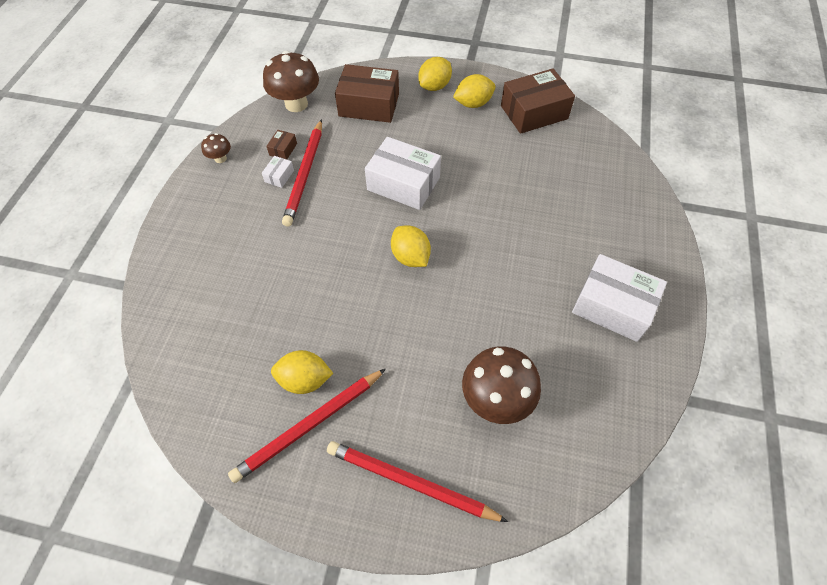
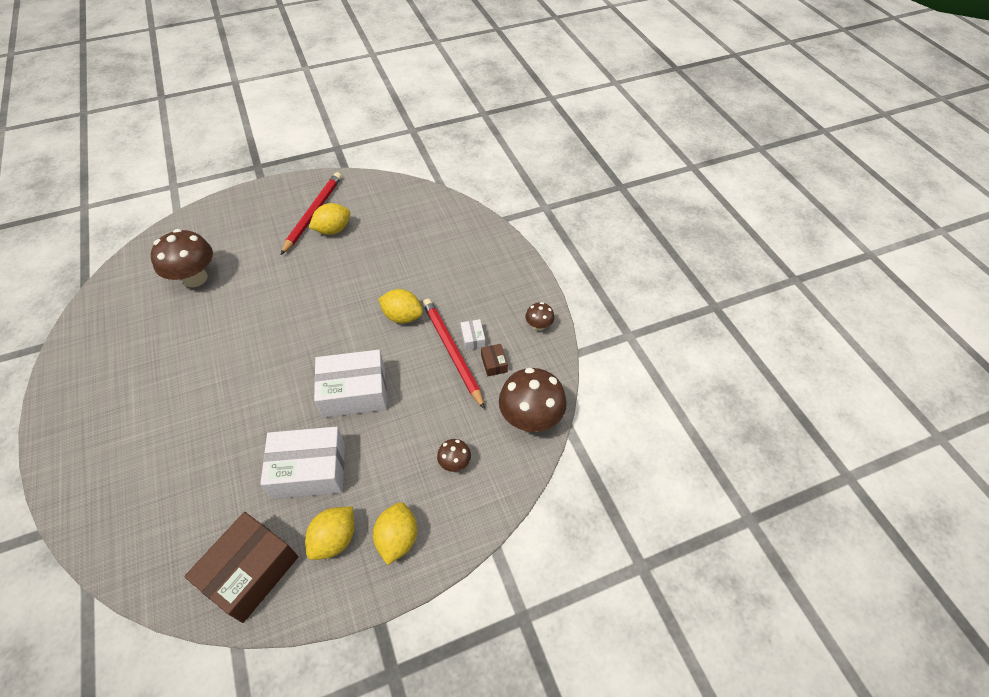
camera: 145 degrees right, 5 degrees down
red pencil [327,441,508,522] -> none
brown box [335,64,399,123] -> brown mushroom [437,439,471,472]
yellow lemon [391,225,431,267] -> yellow lemon moved to [379,289,423,324]
white box [572,254,667,342] -> white box moved to [260,427,345,499]

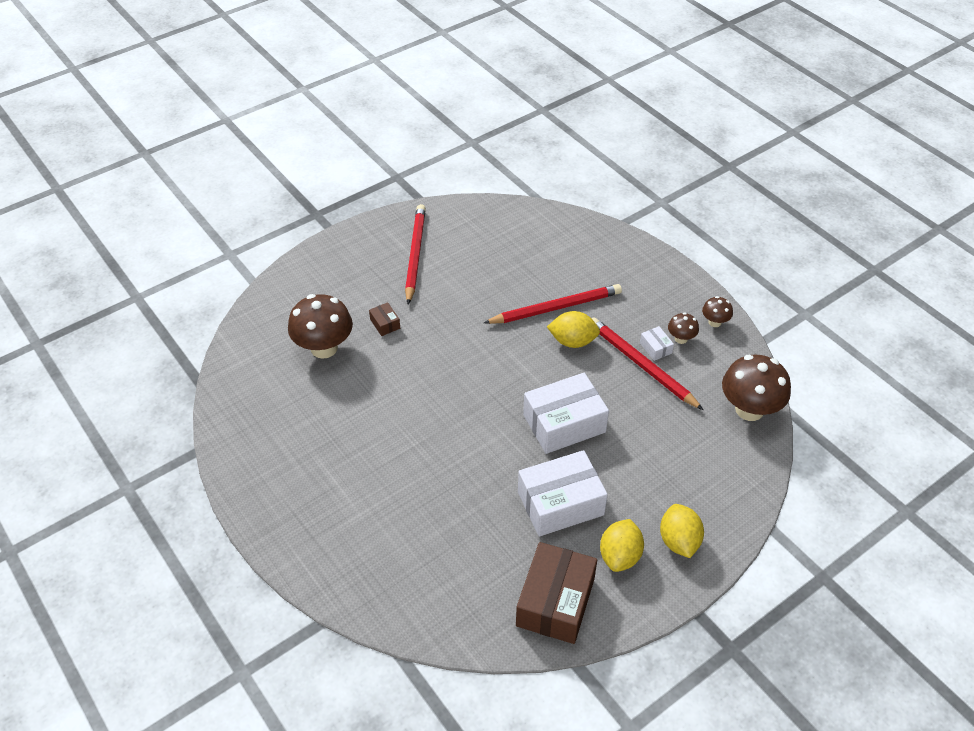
camera: 15 degrees left, 5 degrees down
yellow lemon [309,203,350,235] -> none
brown mushroom [437,439,471,472] -> brown mushroom moved to [668,312,699,344]
brown box [481,344,508,376] -> brown box moved to [369,302,400,336]
none -> red pencil [484,284,622,324]

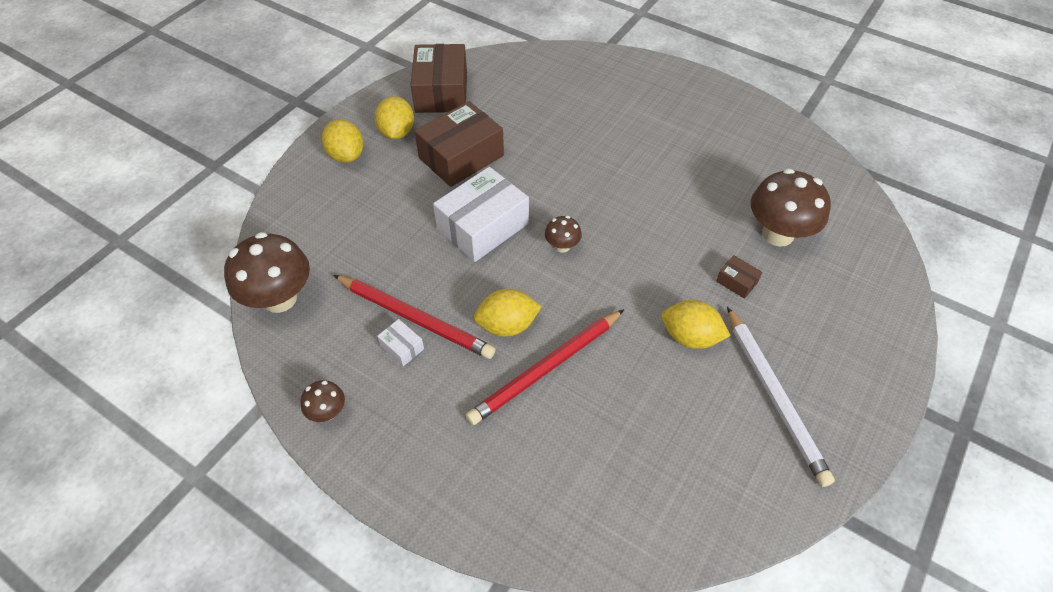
camera: 160 degrees right, 5 degrees up
red pencil [405,204,426,305] -> white pencil [727,307,835,487]
white box [518,450,608,537] -> brown box [414,101,504,187]
brown mushroom [668,312,699,344] -> brown mushroom moved to [545,216,582,253]
none -> yellow lemon [662,300,731,349]

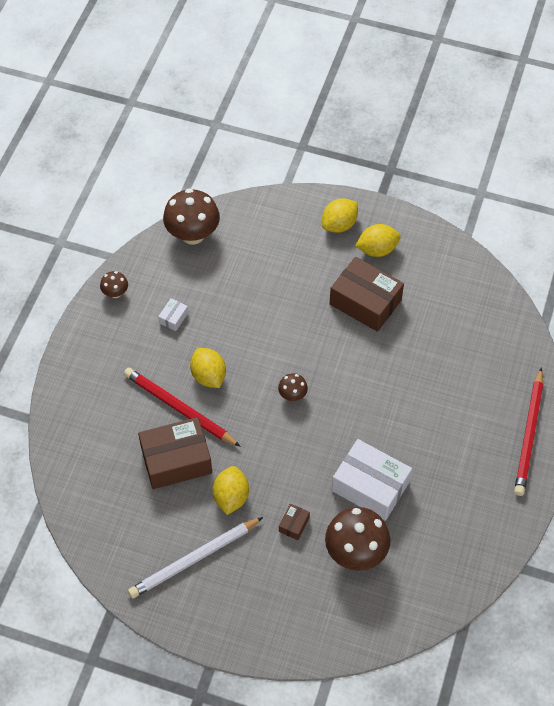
camera: 75 degrees right, 5 degrees up
red pencil [333,275,496,359] -> red pencil moved to [514,367,543,496]
brown box [411,44,467,113] -> brown box moved to [138,417,212,489]
white box [433,167,529,262] -> white box moved to [332,439,412,521]

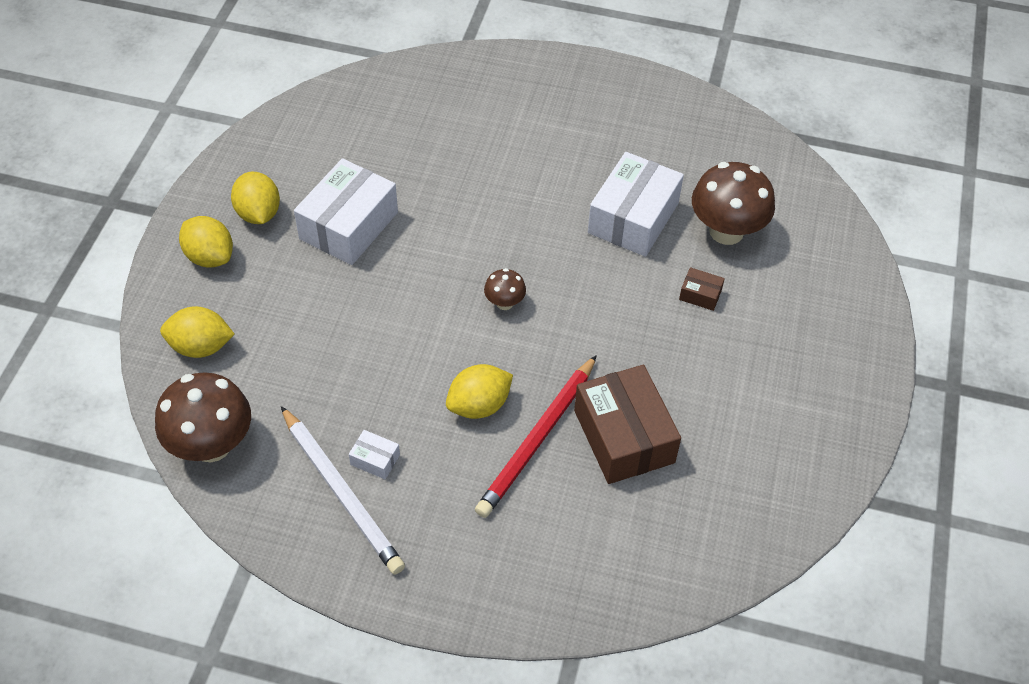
camera: 95 degrees left, 5 degrees down
brown mushroom [100,271,128,298] -> none
white pencil [128,517,263,599] -> white pencil moved to [281,406,405,575]
yellow lemon [212,466,249,515] -> yellow lemon moved to [160,306,235,358]
brown box [330,257,404,332] -> white box [294,158,398,265]
red pencil [514,367,543,496] -> none

